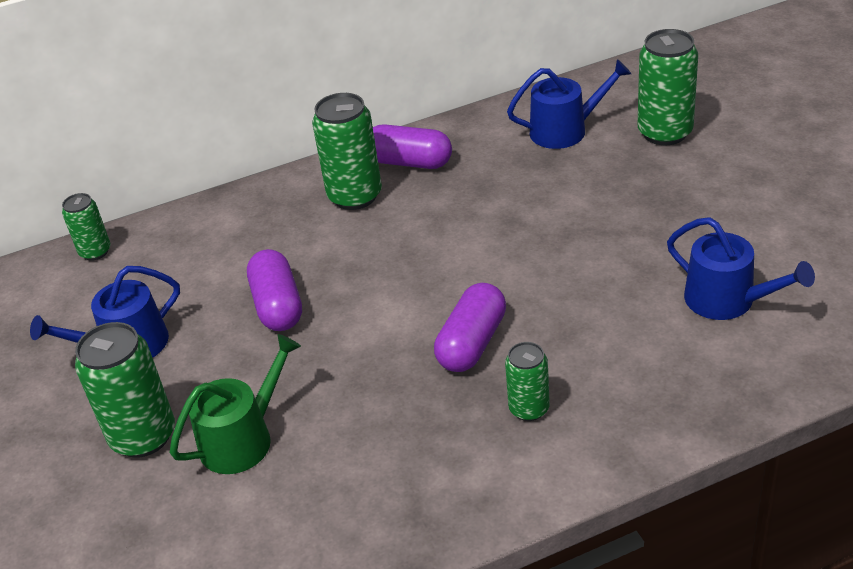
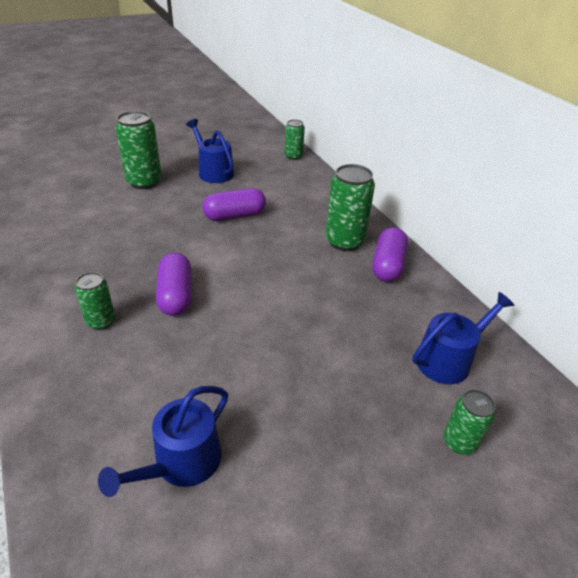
camera: 80 degrees right, 0 degrees up
green watering can [170,334,301,474] -> none
purple capsule [434,283,506,372] -> purple capsule turned 60 degrees clockwise [156,253,192,316]
blue watering can [507,59,631,149] -> blue watering can turned 105 degrees counterclockwise [412,292,514,384]
green can [638,29,698,145] -> green can [444,389,496,455], size x0.58

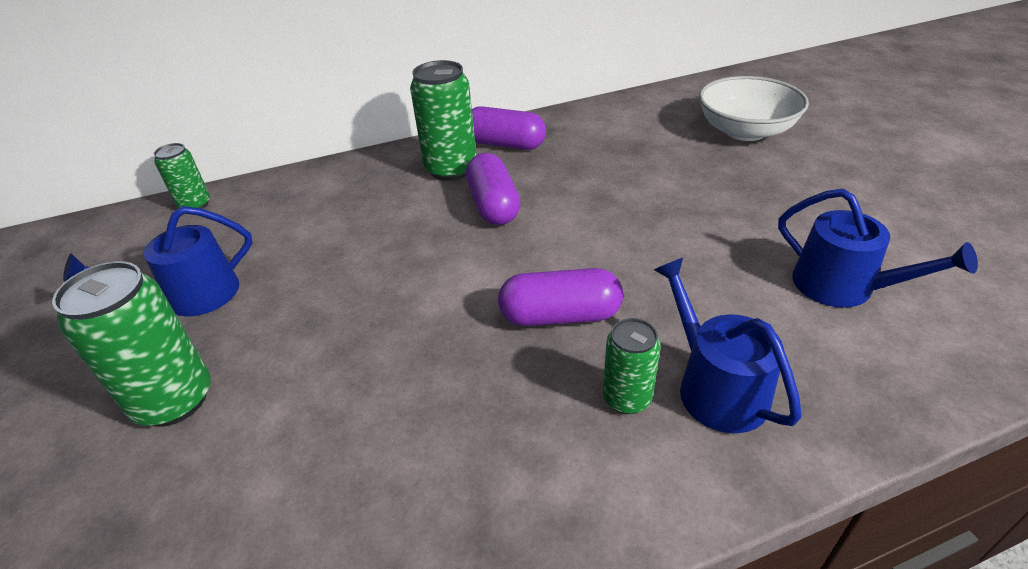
camera: 80 degrees left, 0 degrees up
purple capsule [202,188,266,221] -> purple capsule moved to [466,153,520,225]
blue watering can [412,292,514,384] -> blue watering can moved to [654,258,802,433]
green can [444,389,496,455] -> white bowl [699,76,809,141]

